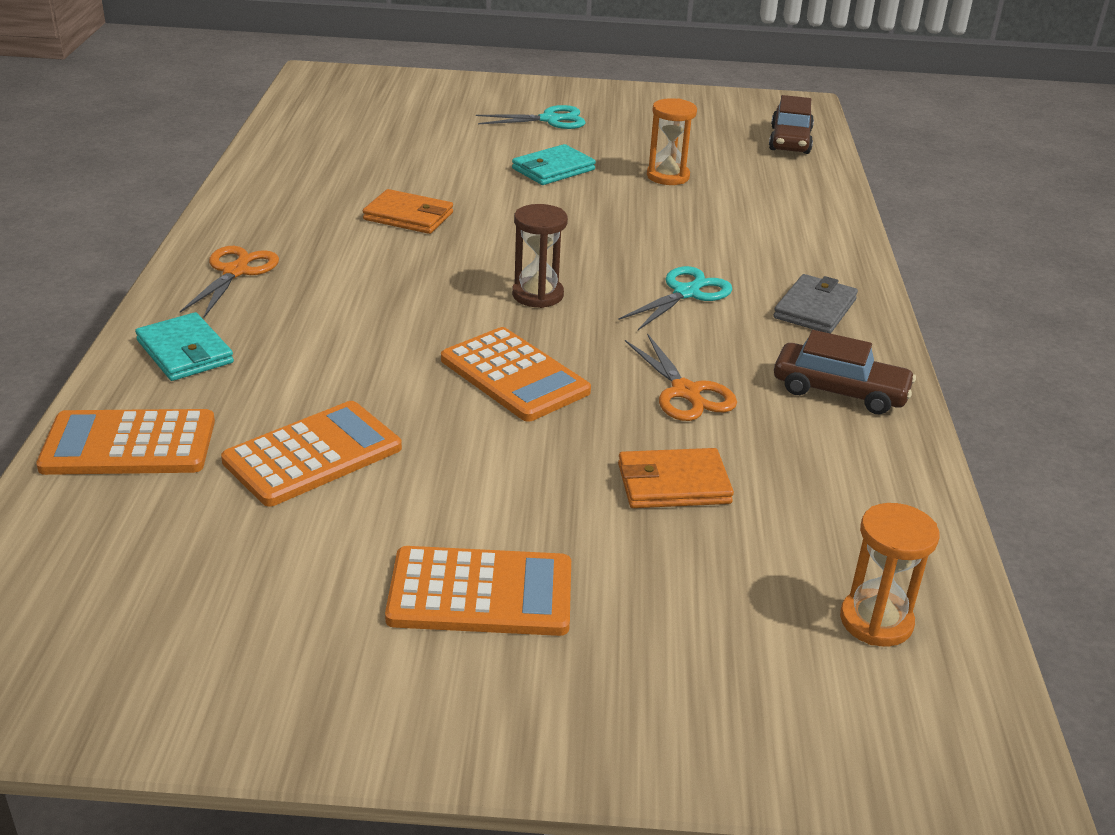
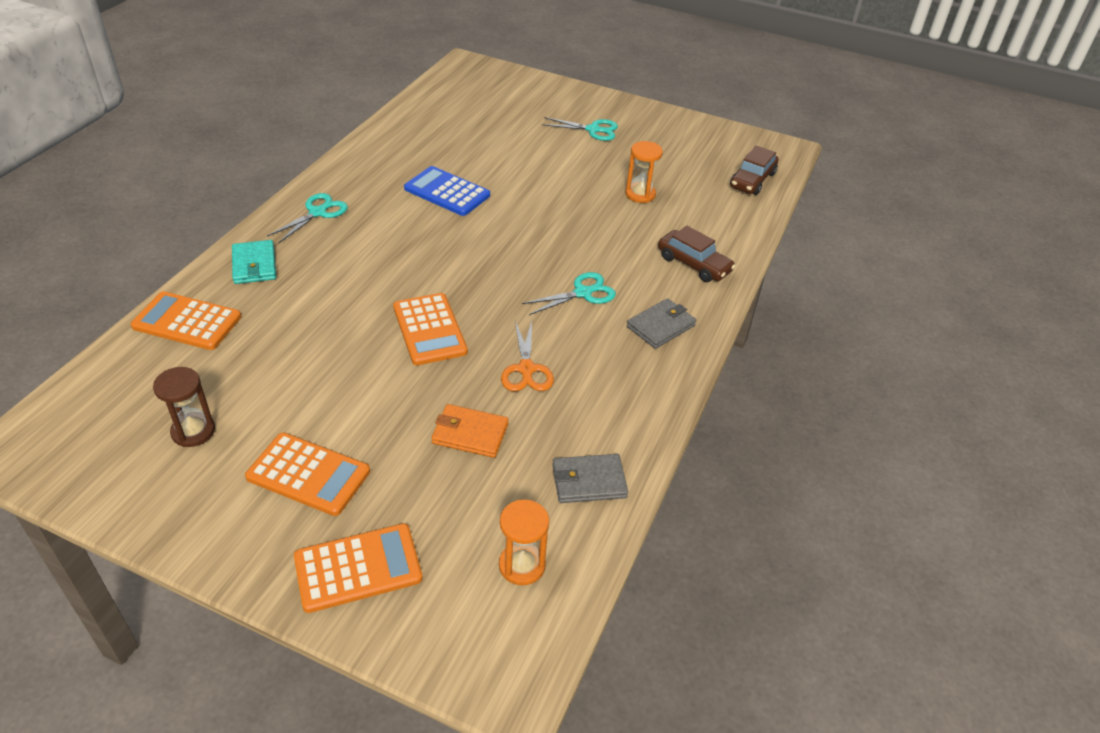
camera: 20 degrees right, 10 degrees up
orange scissors [180,246,279,318] -> turquoise scissors [267,193,348,243]
orange calculator [221,401,402,507] -> orange calculator moved to [294,523,423,613]
orange wallet [363,189,453,234] -> blue calculator [404,166,490,216]
turquoise wallet [512,144,596,185] -> none
brown hourglass [512,204,568,308] -> brown hourglass moved to [153,367,215,447]
brown car [774,330,916,414] -> brown car moved to [658,226,736,282]
none -> grey wallet [552,454,628,503]

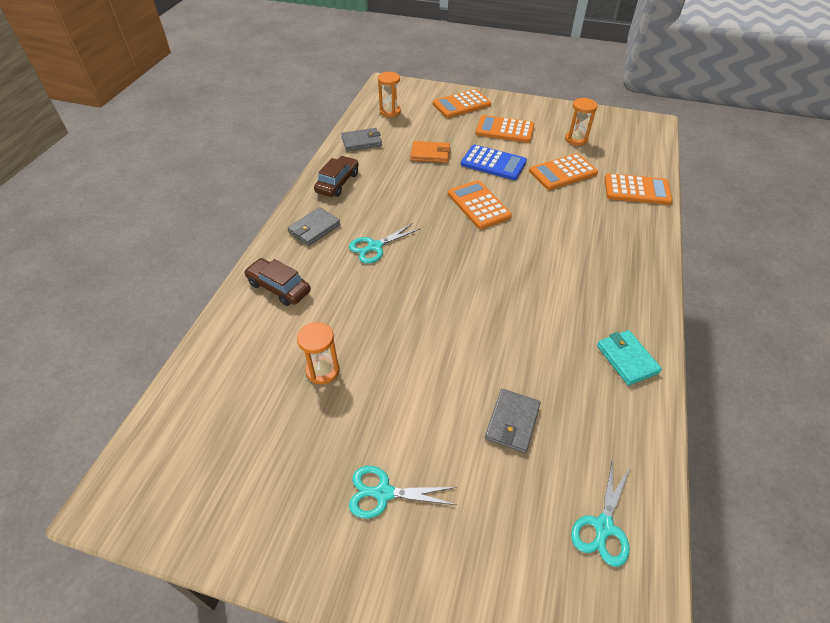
camera: 175 degrees right, 5 degrees up
brown hourglass [153,367,215,447] -> orange hourglass [565,98,597,146]
turquoise wallet [232,240,276,284] -> turquoise wallet moved to [597,330,662,385]
turquoise scissors [267,193,348,243] -> turquoise scissors moved to [571,459,630,567]
blue calculator [404,166,490,216] -> blue calculator moved to [461,145,527,180]
orange scissors [501,321,554,391] -> none
brown car [730,146,778,195] -> brown car moved to [314,156,359,197]
none -> grey wallet [485,389,541,453]
none -> orange calculator [529,153,598,190]

